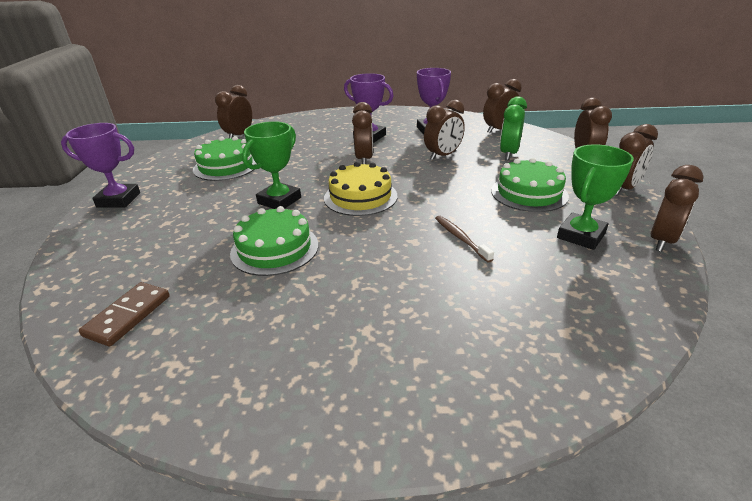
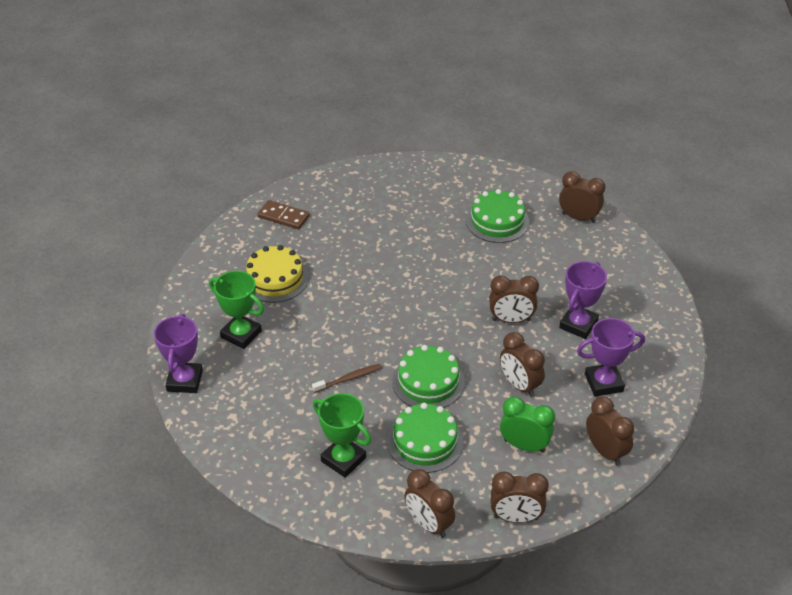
camera: 90 degrees right, 10 degrees up
purple trophy [61,123,140,207] -> purple trophy moved to [154,314,203,393]
green cake [230,206,318,276] -> green cake moved to [392,345,465,408]
green trophy [242,121,301,209] -> green trophy moved to [209,271,264,349]
yellow cake [324,162,398,216] -> yellow cake moved to [245,245,309,303]
brown clock [651,165,704,252] -> none

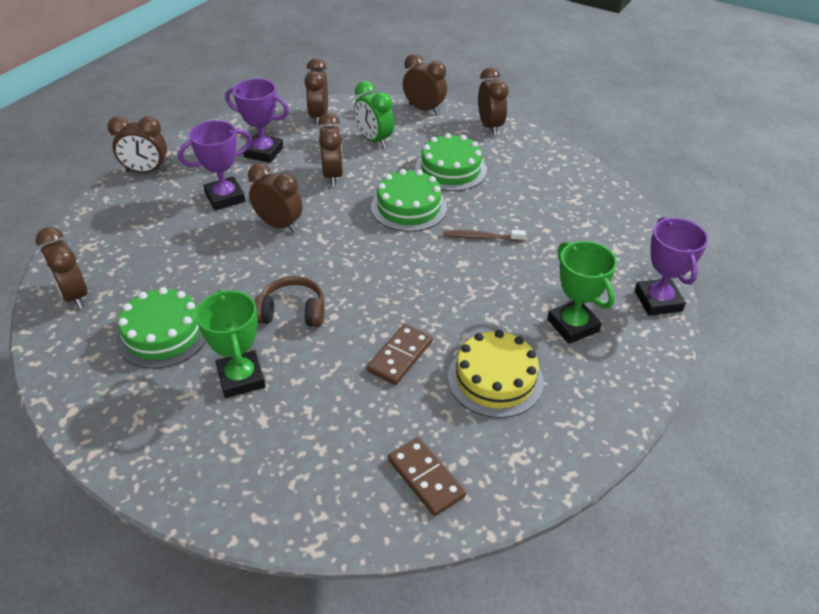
camera: 150 degrees left, 0 degrees up
purple trophy [154,314,203,393] -> purple trophy turned 45 degrees counterclockwise [635,217,708,316]
green trophy [313,393,371,478] -> green trophy moved to [196,289,266,398]
none -> brown clock [107,116,167,173]
none -> brown headphones [255,276,325,327]
none -> brown domino [367,324,432,385]

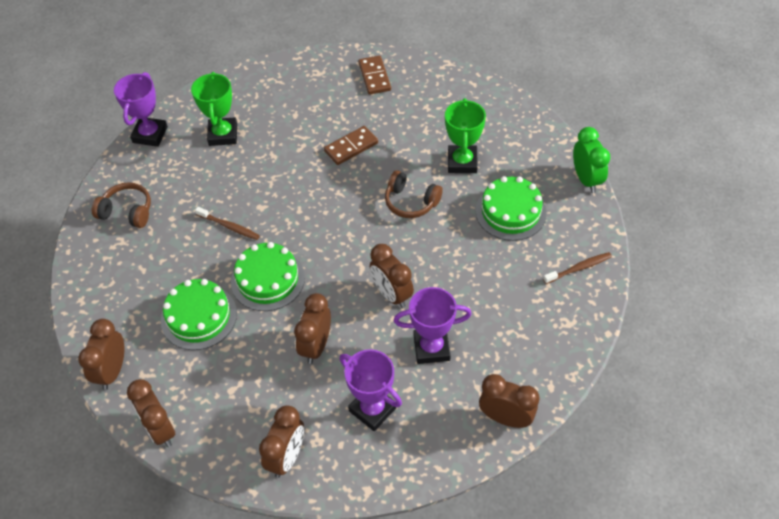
camera: 155 degrees left, 10 degrees up
brown clock [35,227,88,309] -> brown toothbrush [543,252,612,284]
green clock [354,81,394,148] -> green clock moved to [573,127,610,193]
yellow cake [448,330,544,418] -> none
none -> brown headphones [92,182,151,228]

